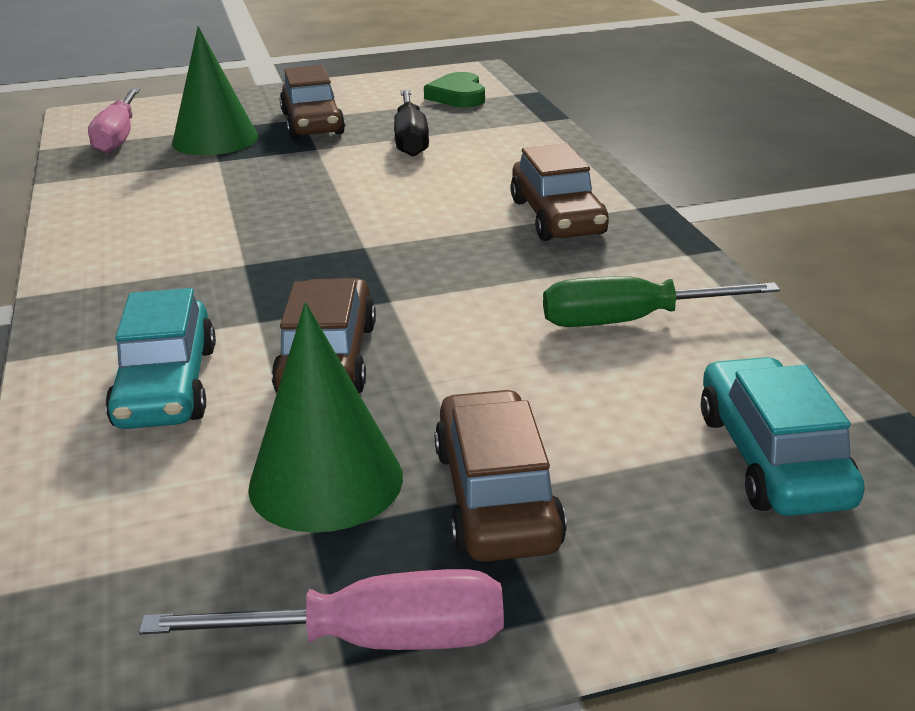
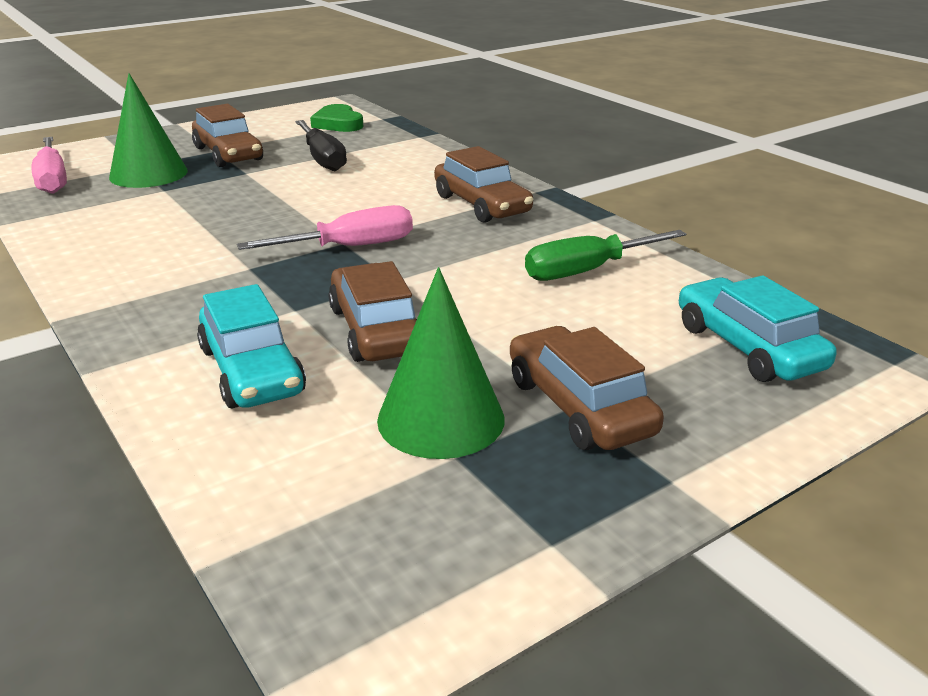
camera: 20 degrees left, 0 degrees up
pink screwdriver [139,569,504,650] -> pink screwdriver moved to [237,205,413,250]

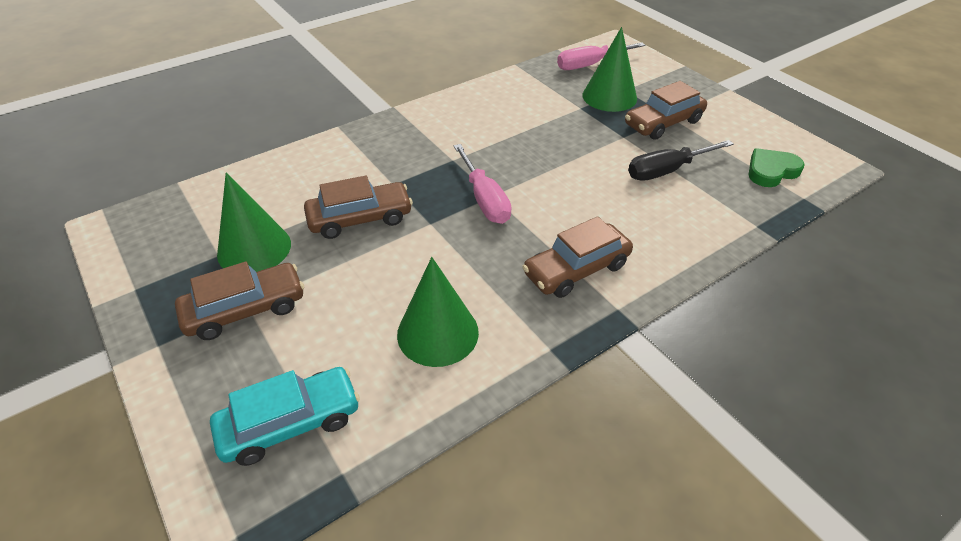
camera: 90 degrees right, 15 degrees up
turquoise car [197,284,306,408] -> none
green screwdriver [525,230,686,281] -> green cone [397,257,479,367]

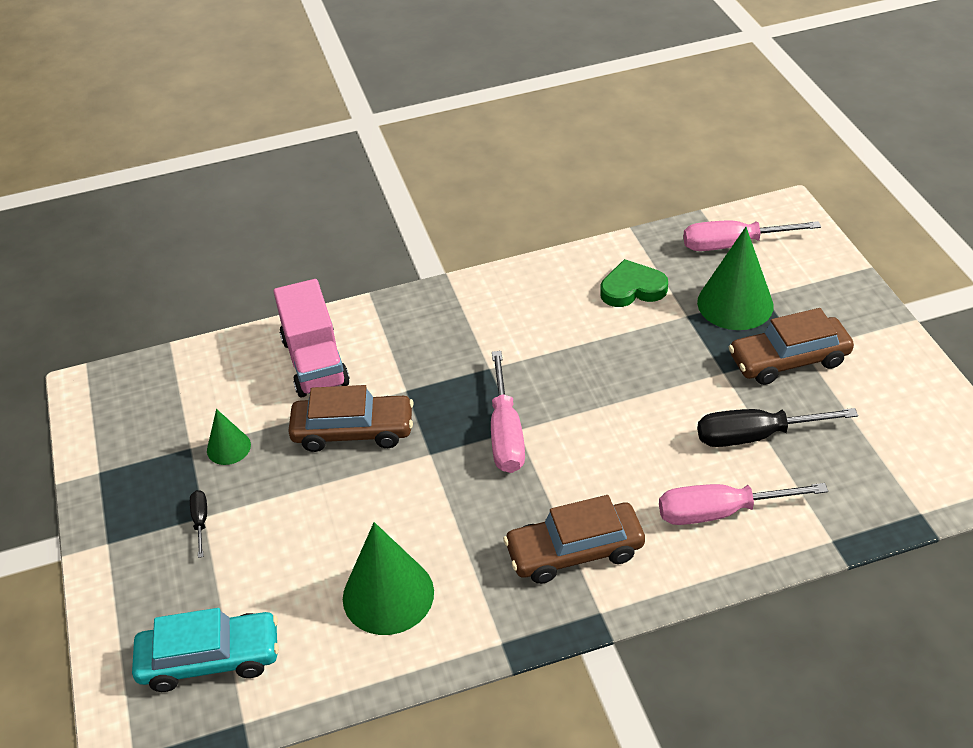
camera: 20 degrees right, 0 degrees up
brown car [175,262,304,340] -> black screwdriver [190,490,207,558]
green cone [217,173,291,272] -> green cone [207,409,251,465], size x0.54
green heart [749,148,805,187] -> green heart moved to [600,259,668,307]
none -> pink truck [273,279,350,398]
none -> pink screwdriver [659,483,828,525]

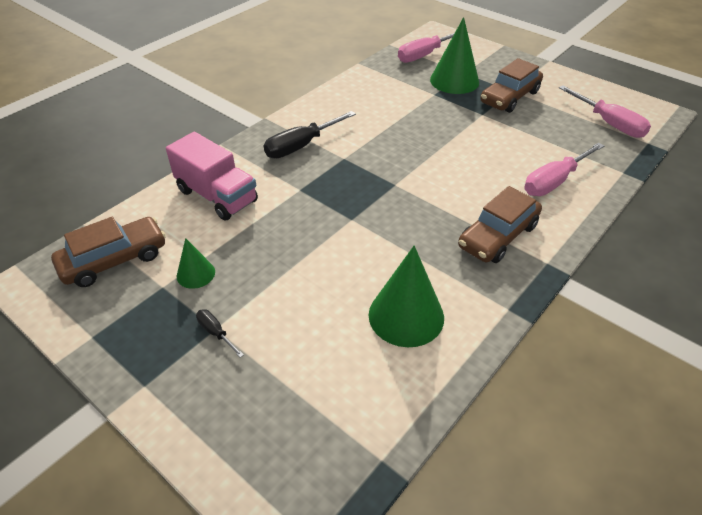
camera: 35 degrees left, 0 degrees up
turquoise car [132,608,279,692] -> none
brown car [288,385,414,452] -> brown car moved to [51,217,166,287]
pink screwdriver [491,351,525,473] -> pink screwdriver moved to [559,86,651,138]
green heart [600,259,668,307] -> none
black screwdriver [697,408,858,447] -> black screwdriver moved to [264,111,356,158]

